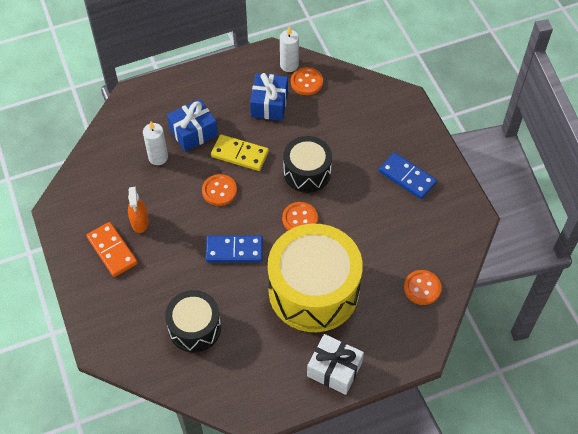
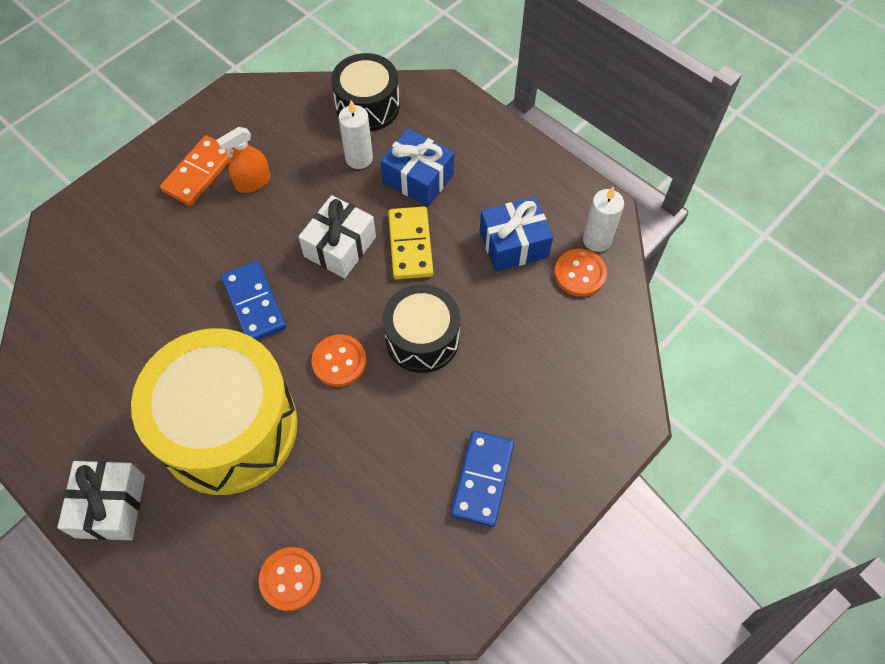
camera: 65 degrees right, 5 degrees up
black drum [165,290,221,352] -> black drum moved to [331,53,400,131]
orange button [202,174,237,206] -> white gift [298,195,376,278]

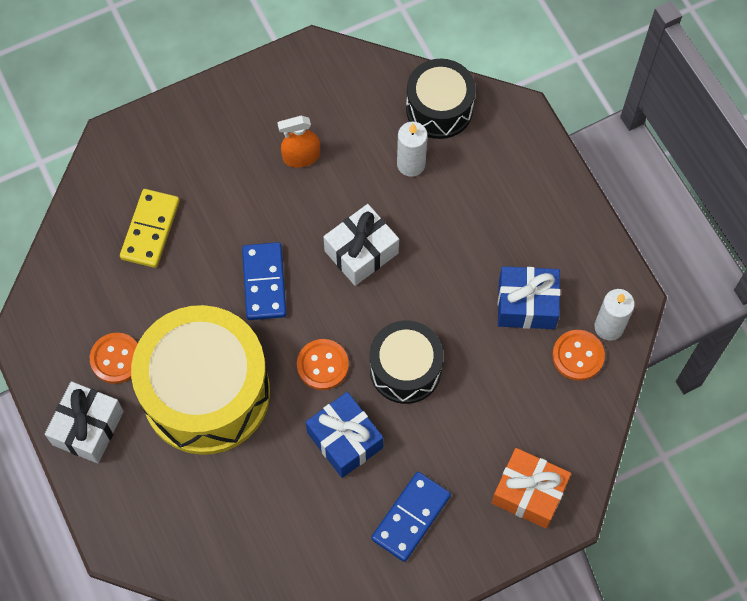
camera: 20 degrees right, 5 degrees up
orange domino [160,135,234,206] -> none
orange button [259,547,321,611] -> orange button moved to [90,333,138,384]
blue gift [381,128,454,207] -> blue gift moved to [306,392,383,478]
yellow domino [388,207,433,279] -> yellow domino moved to [120,189,180,268]
none -> orange gift [492,448,571,529]

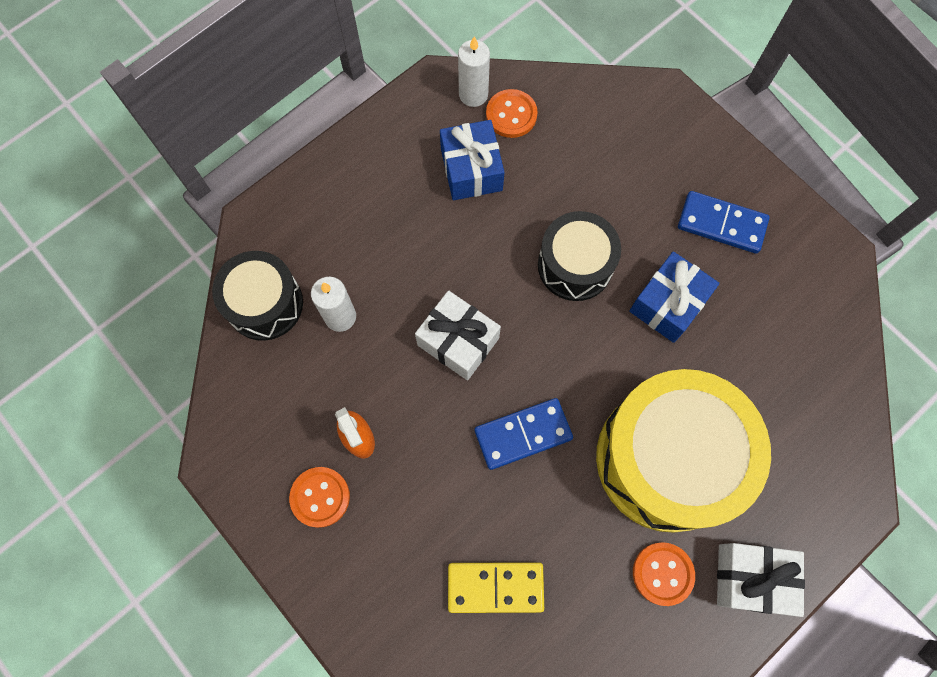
camera: 105 degrees left, 5 degrees up
orange button [297,339,349,390] -> orange button moved to [289,467,350,528]
orange gift [492,448,571,529] -> none

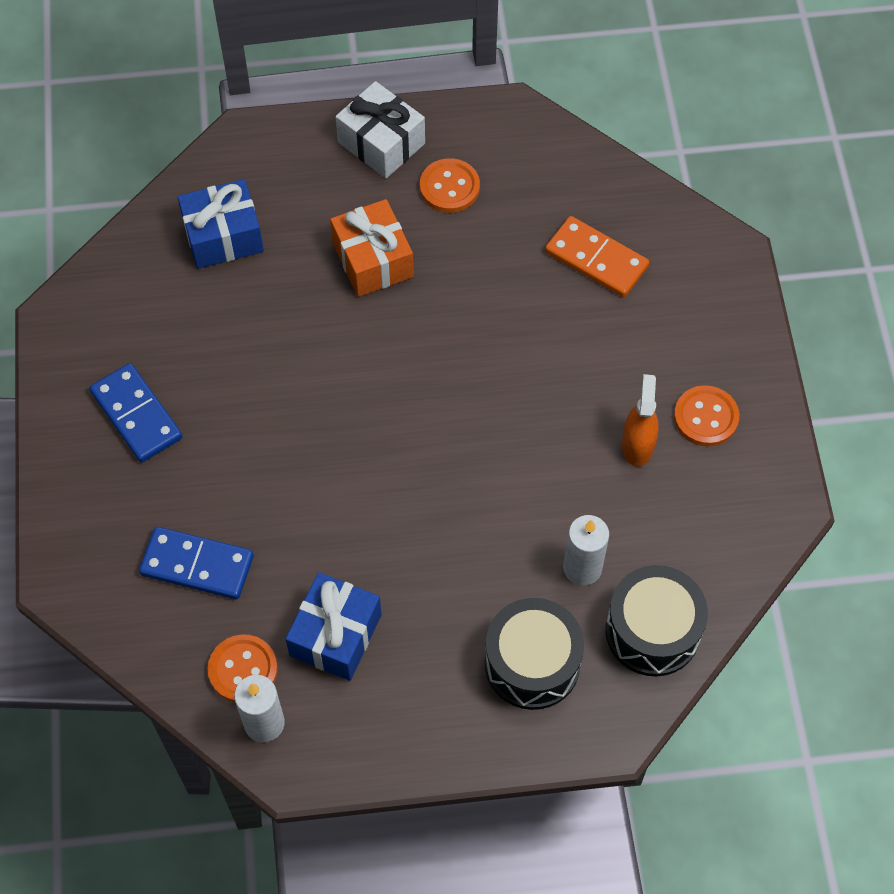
camera: 145 degrees left, 10 degrees down
white gift [415,290,501,380] -> none
yellow domino [448,562,544,613] -> orange domino [545,216,649,297]
blue domino [474,398,573,470] -> blue domino moved to [139,527,254,599]
black drum [538,211,621,301] -> black drum moved to [485,598,584,710]
yellow drum [596,369,771,533] -> orange gift [330,199,414,297]
blue gift [629,251,720,343] -> blue gift moved to [178,179,264,269]

